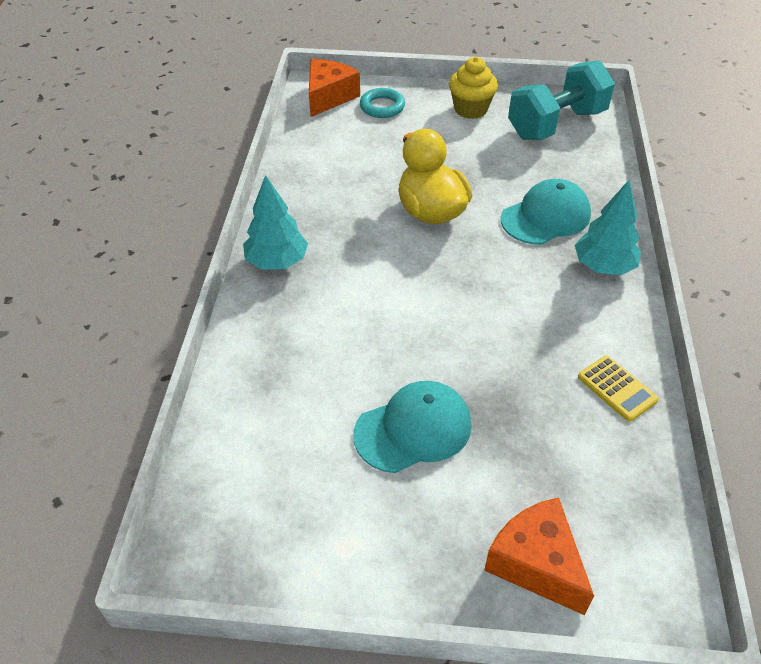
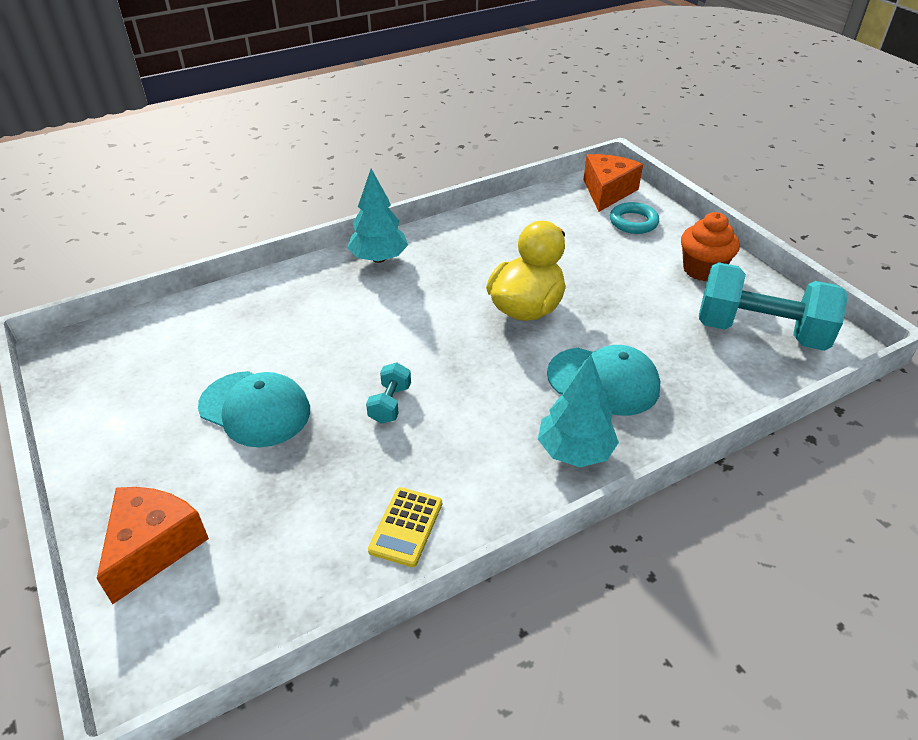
camera: 55 degrees right, 5 degrees down
orange cheese [309,59,360,117] -> orange cheese turned 60 degrees counterclockwise [583,154,643,212]
yellow cupcake [449,57,498,119] -> orange cupcake [681,212,740,281]
none -> turquoise dumbbell [366,363,411,424]

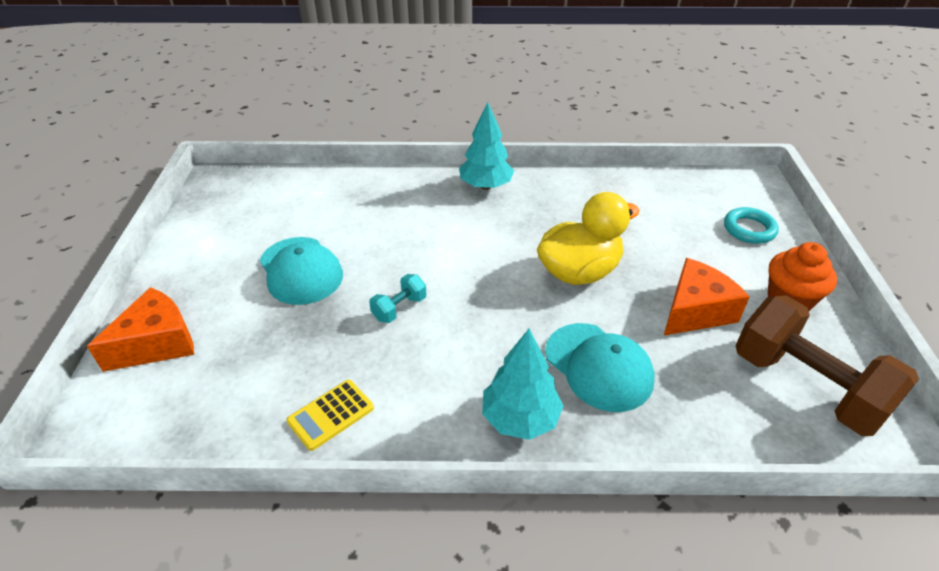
camera: 30 degrees right, 0 degrees up
orange cheese [583,154,643,212] -> orange cheese moved to [664,258,750,335]
turquoise dumbbell [699,262,848,351] -> brown dumbbell [736,295,919,436]

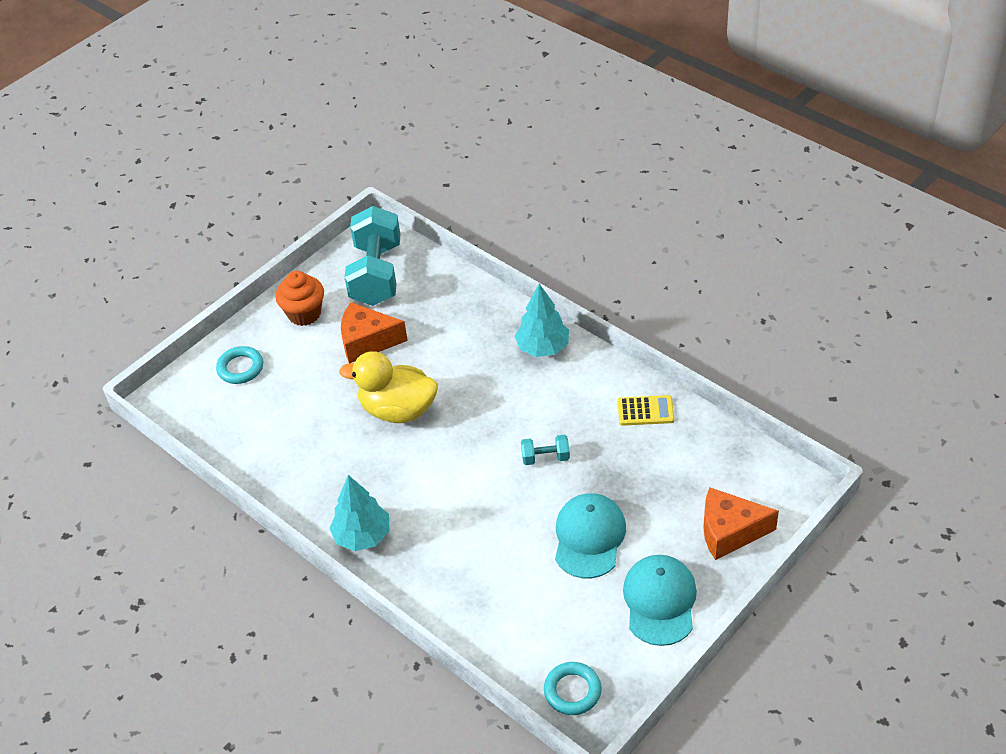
camera: 135 degrees left, 5 degrees up
turquoise cap [545,323,655,412] -> turquoise cap moved to [623,555,697,646]
brown dumbbell [736,295,919,436] -> turquoise dumbbell [344,206,400,306]
none -> turquoise ring [544,662,602,715]

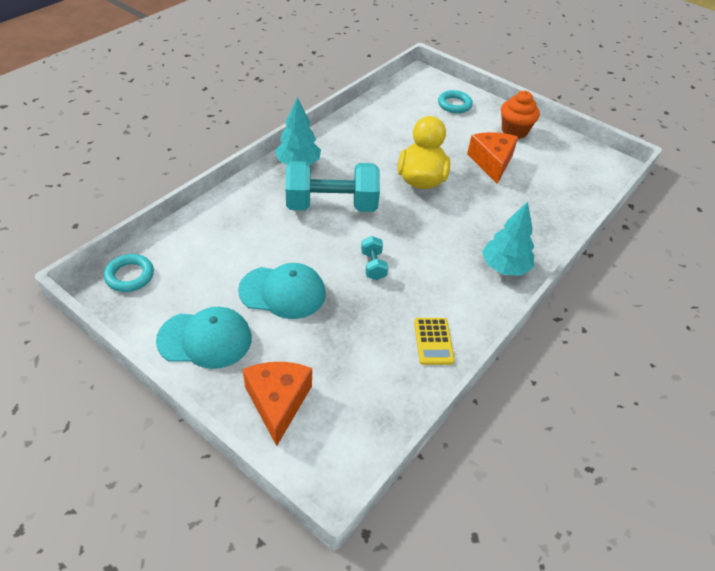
camera: 80 degrees right, 0 degrees up
turquoise dumbbell [344,206,400,306] -> turquoise dumbbell moved to [285,161,380,212]

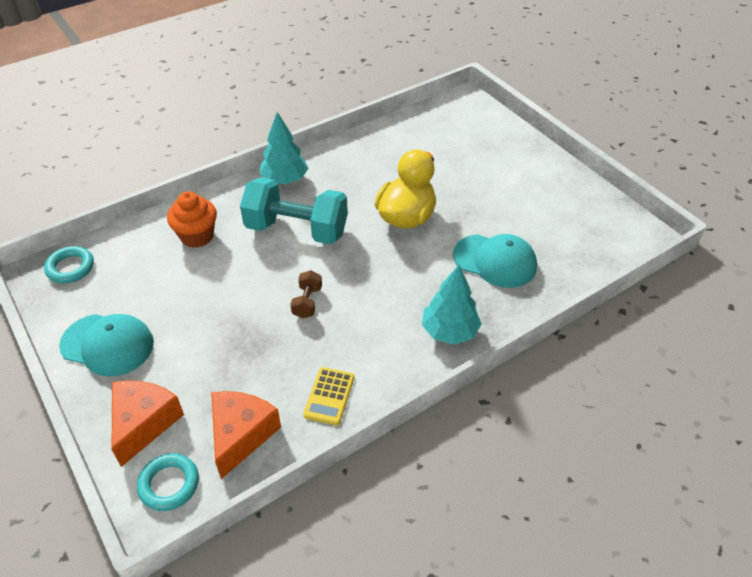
camera: 20 degrees right, 0 degrees up
turquoise cap [238,263,326,319] -> turquoise cap moved to [453,234,537,288]
turquoise dumbbell [361,236,388,280] -> brown dumbbell [290,270,322,319]
turquoise ring [438,90,473,113] -> turquoise ring moved to [137,453,199,511]
orange cheese [467,132,518,184] -> orange cheese moved to [211,391,281,479]
orange cupcake [501,91,540,139] -> orange cupcake moved to [167,191,217,248]

